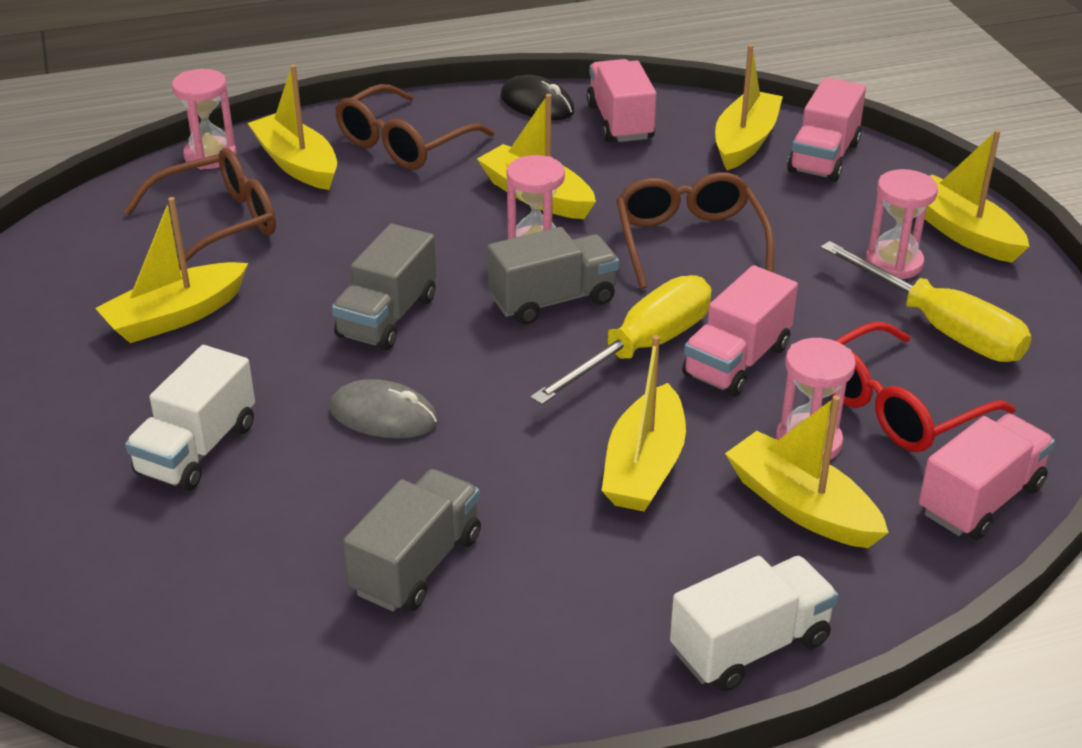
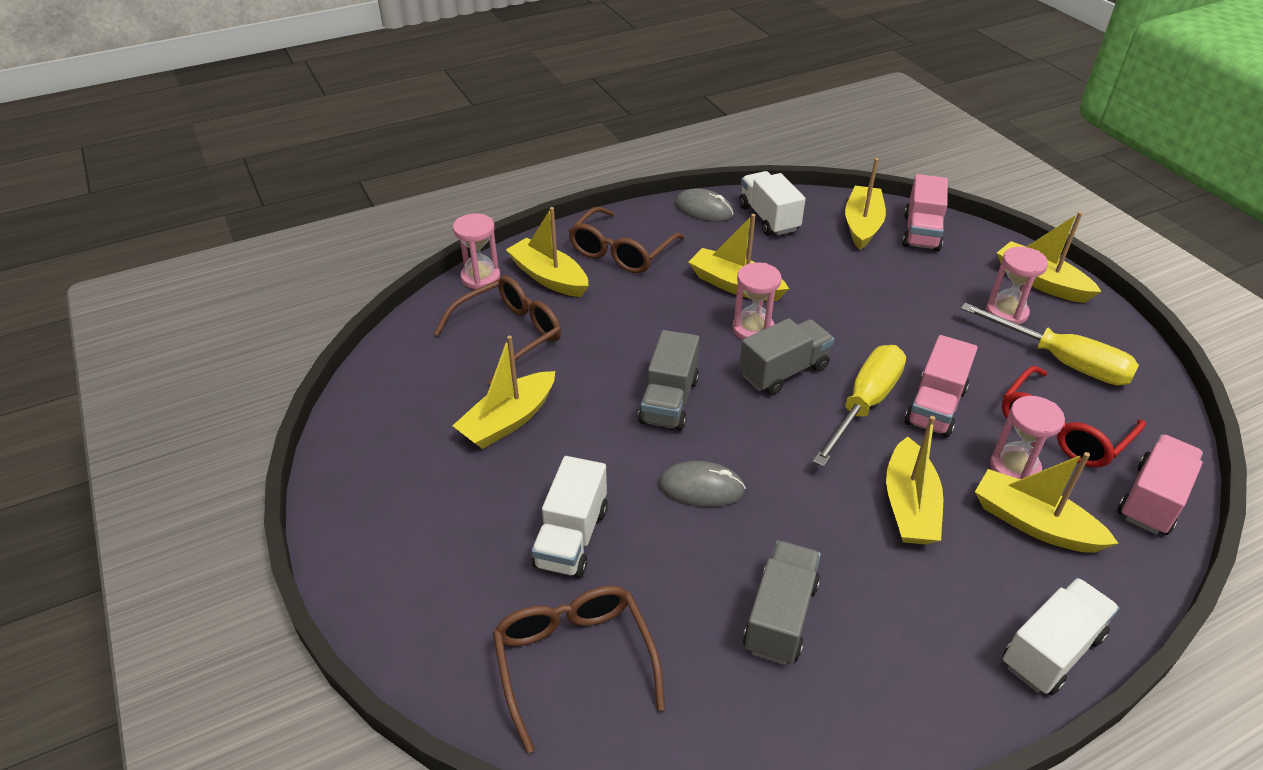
camera: 10 degrees left, 5 degrees up
black mouse [501,75,574,120] -> grey mouse [675,188,734,221]
pink truck [586,59,656,142] -> white truck [739,171,805,236]
brown glasses [616,172,774,289] -> brown glasses moved to [493,586,665,753]

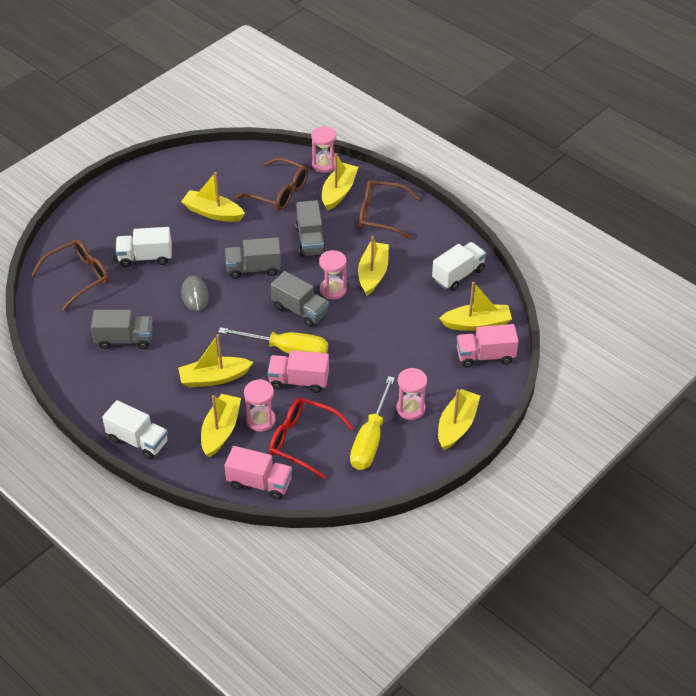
camera: 70 degrees right, 5 degrees up
grey mouse [675,188,734,221] -> none
none -> grey truck [296,200,326,257]

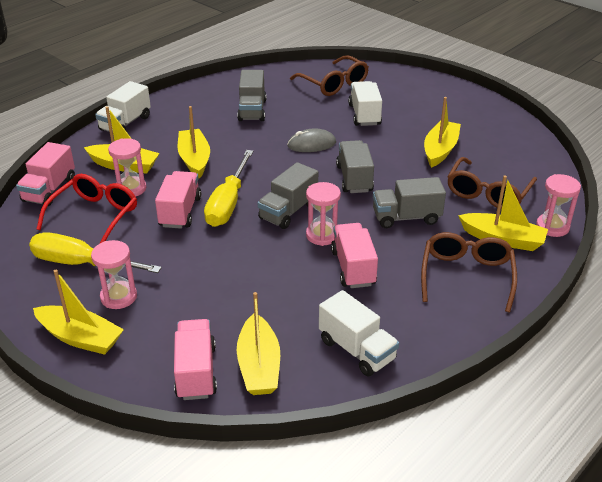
camera: 90 degrees right, 10 degrees down
yellow boat [358,236,389,296] -> pink truck [331,223,378,288]

